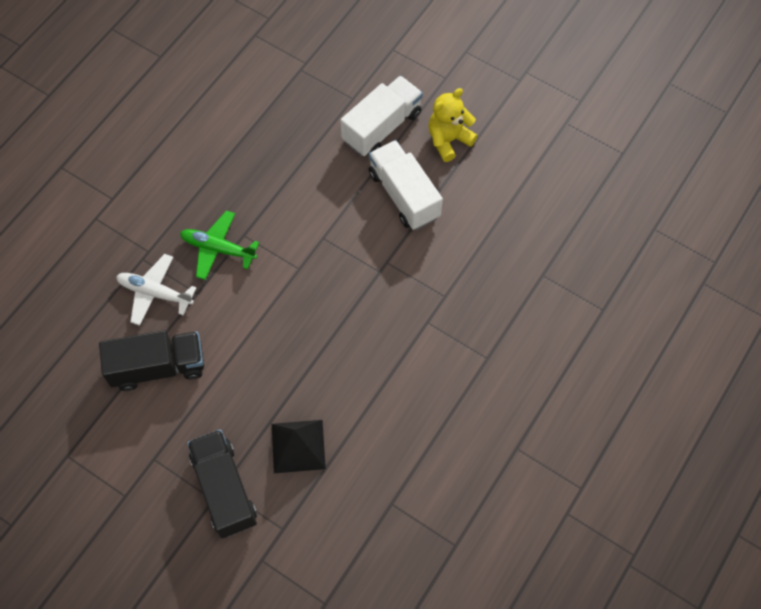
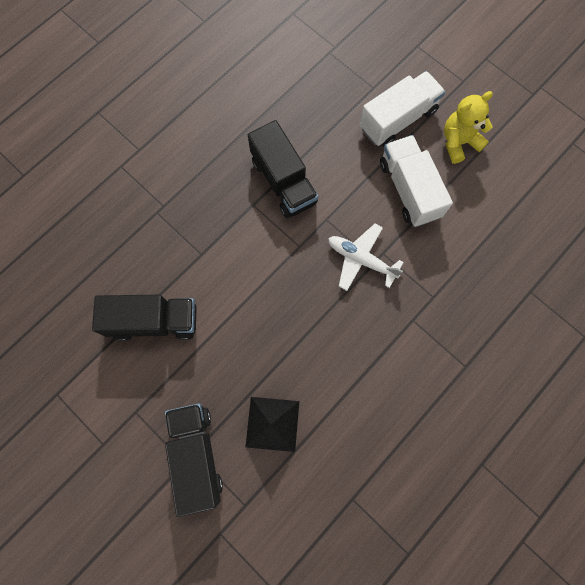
camera: 10 degrees right, 10 degrees up
white plane [116,254,196,326] -> white plane moved to [328,224,404,291]
green plane [180,211,259,280] -> none
none -> black truck [248,120,318,218]

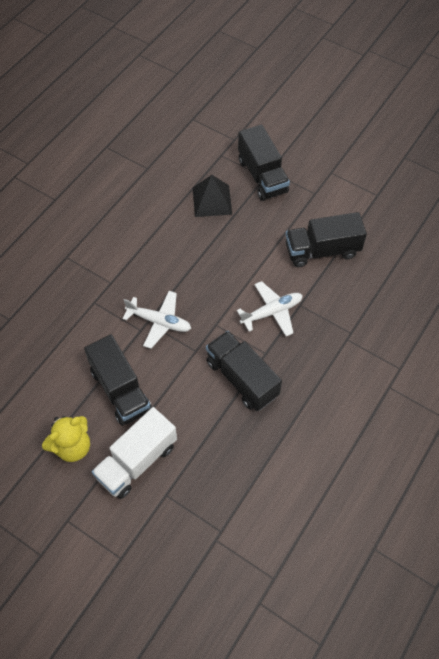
camera: 170 degrees right, 15 degrees down
white truck [380,135,453,227] -> black truck [84,335,152,426]
none -> white plane [237,281,303,336]

